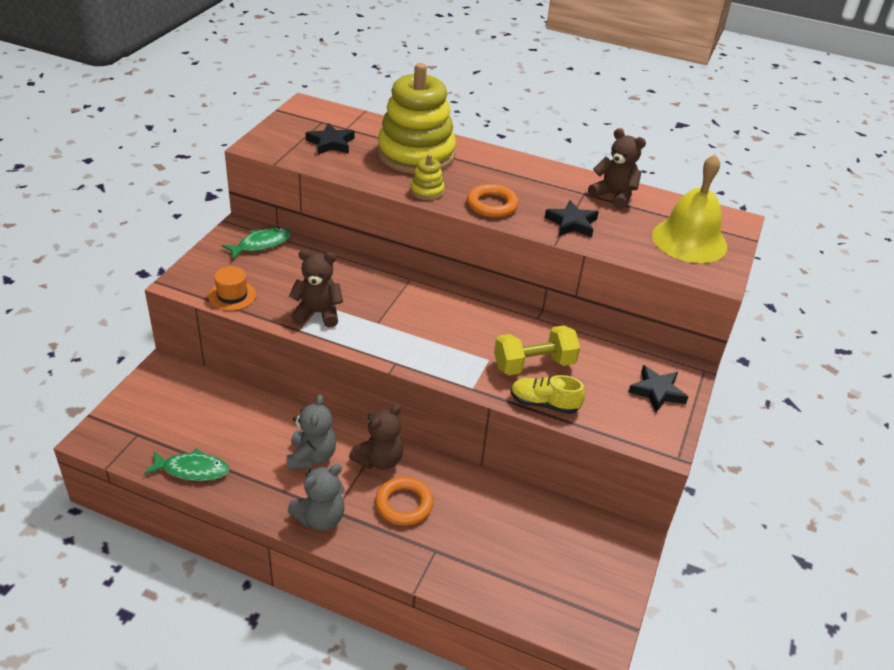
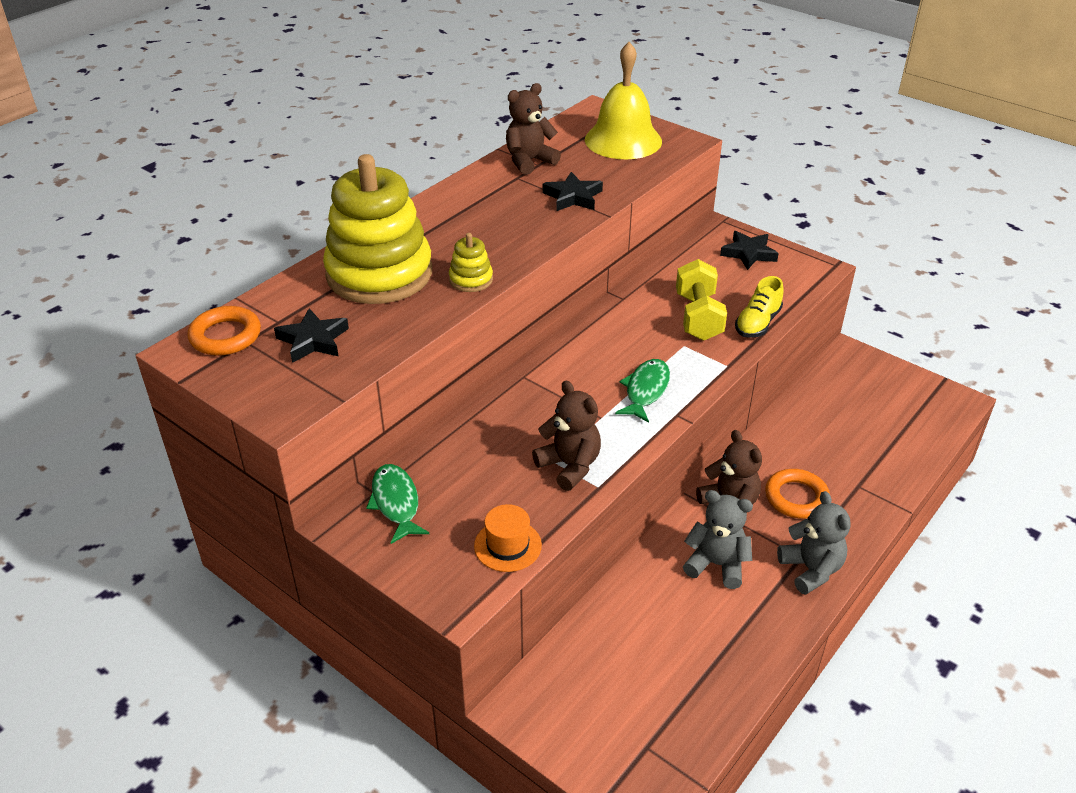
camera: 70 degrees left, 0 degrees up
green fish [144,448,229,481] -> green fish moved to [615,359,670,423]
brown teddy bear [289,250,343,327] -> brown teddy bear turned 120 degrees clockwise [532,380,601,491]
orange ring [467,184,519,218] -> orange ring moved to [188,306,261,356]

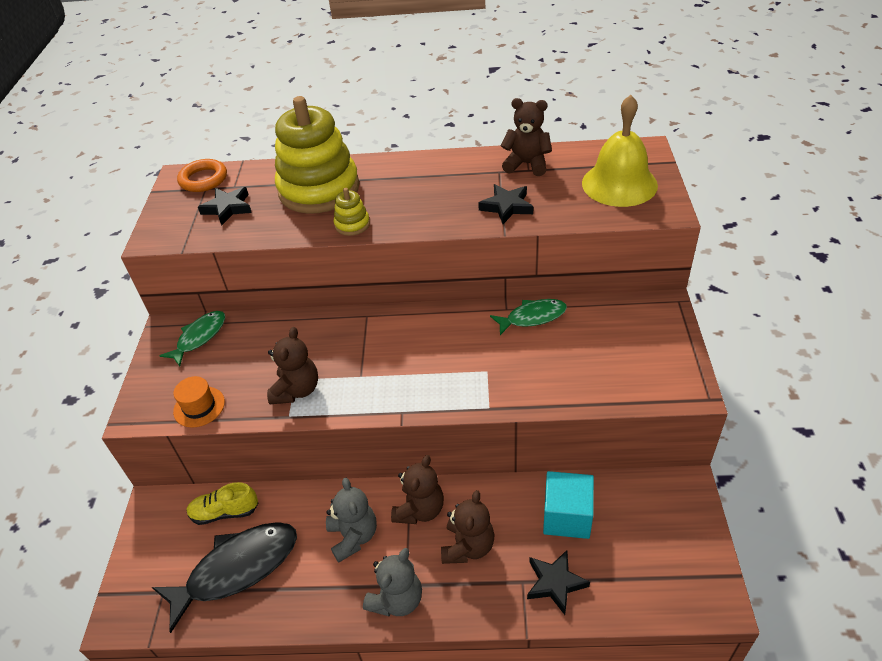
camera: 55 degrees right, 5 degrees up
green fish [615,359,670,423] -> green fish moved to [490,299,567,335]
yellow dumbbell [676,259,727,341] -> none
black star [720,231,779,270] -> black star moved to [527,550,590,615]
yellow shoe [735,276,783,338] -> yellow shoe moved to [186,482,258,525]
orange ring [765,469,830,519] -> brown teddy bear [441,490,494,564]
none -> black fish [152,522,297,633]
none -> turquoise cube [543,471,594,539]

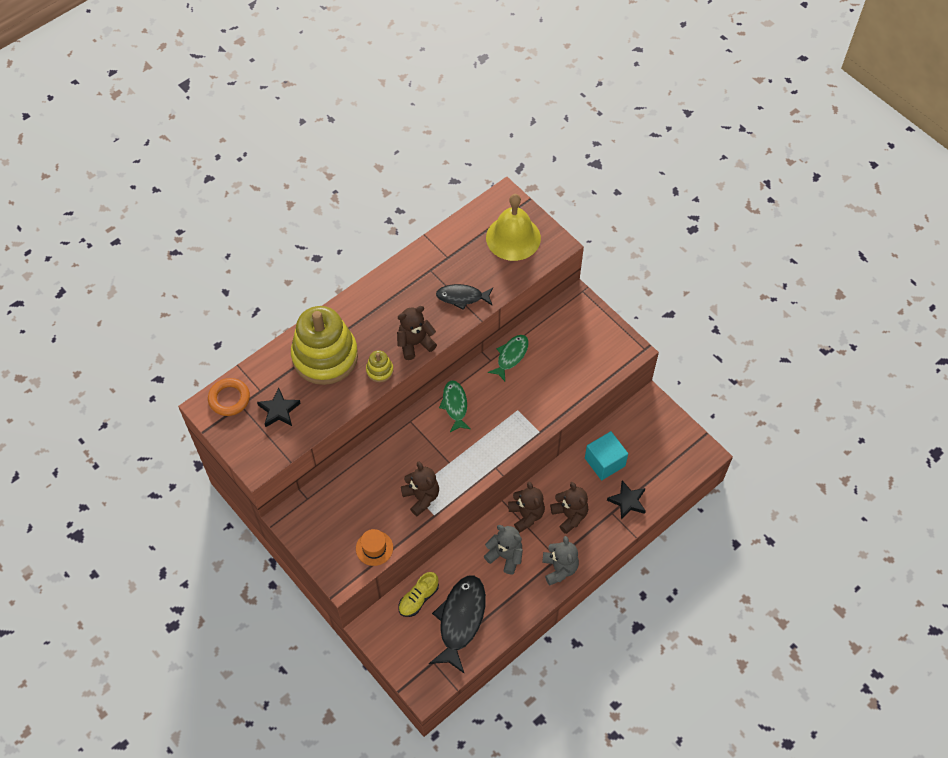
camera: 45 degrees left, 15 degrees up
green fish [159,311,225,366] -> green fish moved to [439,380,470,432]
black star [478,184,533,224] -> black fish [436,284,493,310]
brown teddy bear [501,98,552,176] -> brown teddy bear moved to [397,306,437,360]

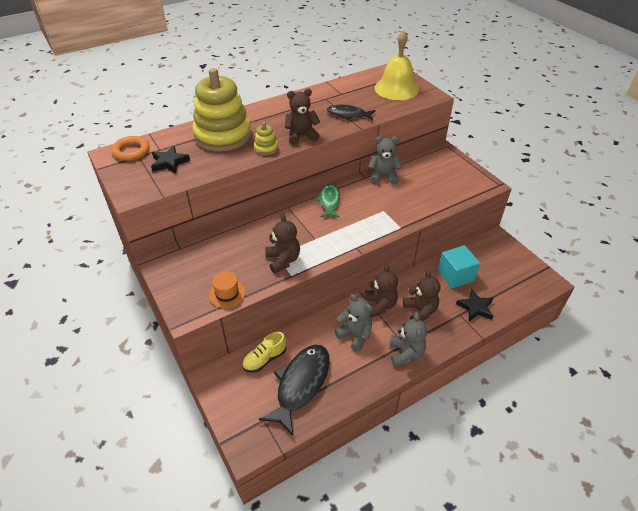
camera: 10 degrees right, 15 degrees down
green fish [488,335,529,381] -> grey teddy bear [368,136,402,185]

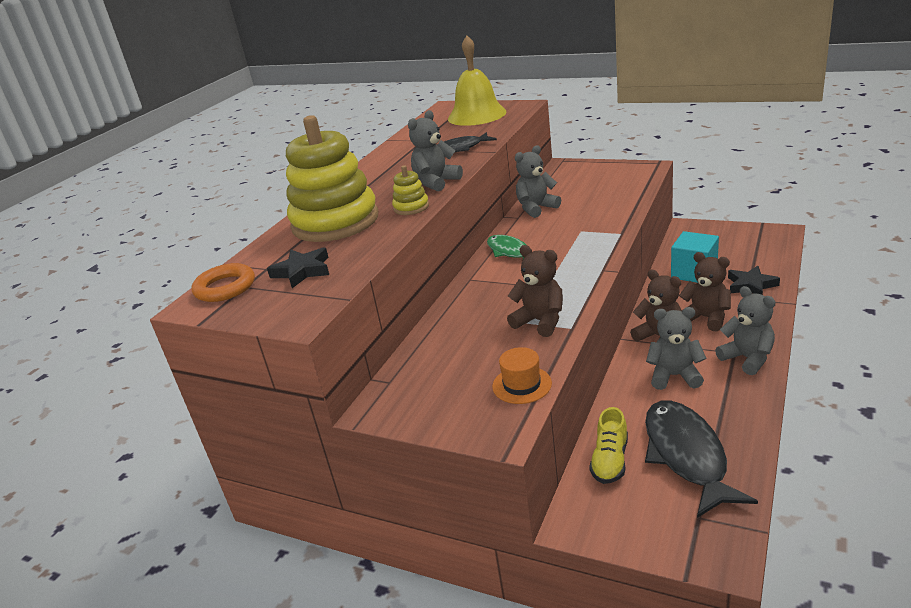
camera: 30 degrees left, 15 degrees down
brown teddy bear [285,89,320,145] -> grey teddy bear [408,110,463,192]

